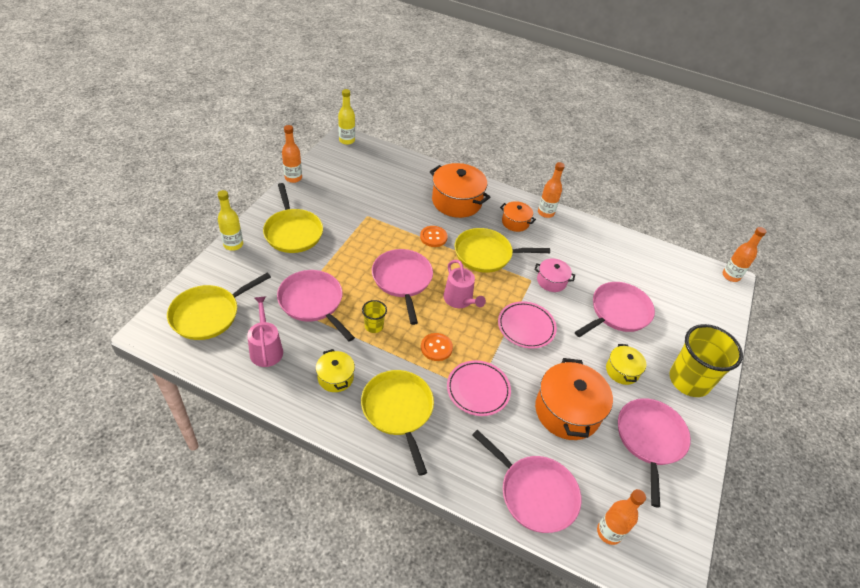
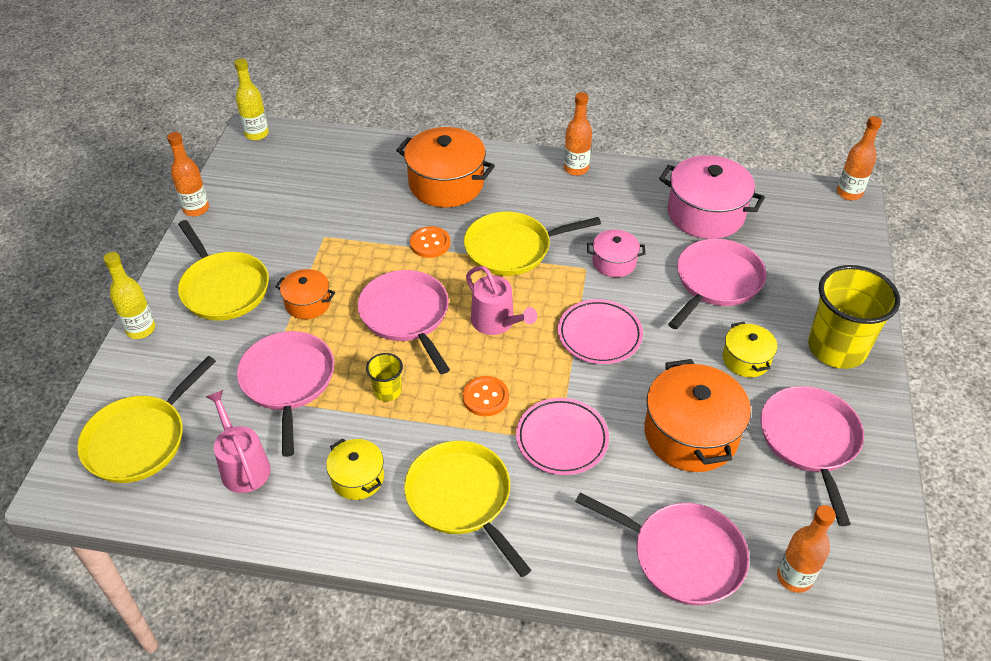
camera: 10 degrees left, 0 degrees up
pink pan [277,270,355,342] -> pink pan turned 45 degrees clockwise [237,331,334,457]
orange pot [500,201,536,232] -> orange pot moved to [275,269,335,319]
none -> pink pot [659,155,765,239]

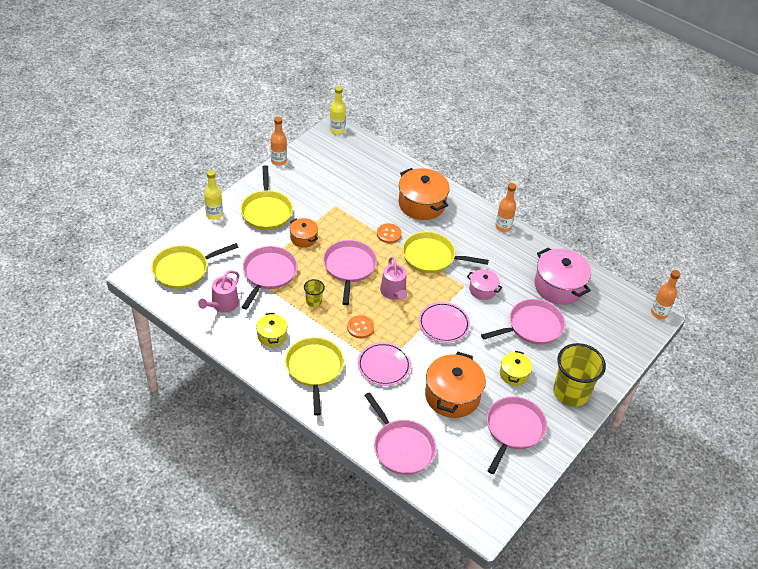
camera: 25 degrees right, 0 degrees up
pink watering can [206,390,271,493] -> pink watering can turned 150 degrees counterclockwise [198,270,240,312]
orange bottle [777,505,836,593] -> none

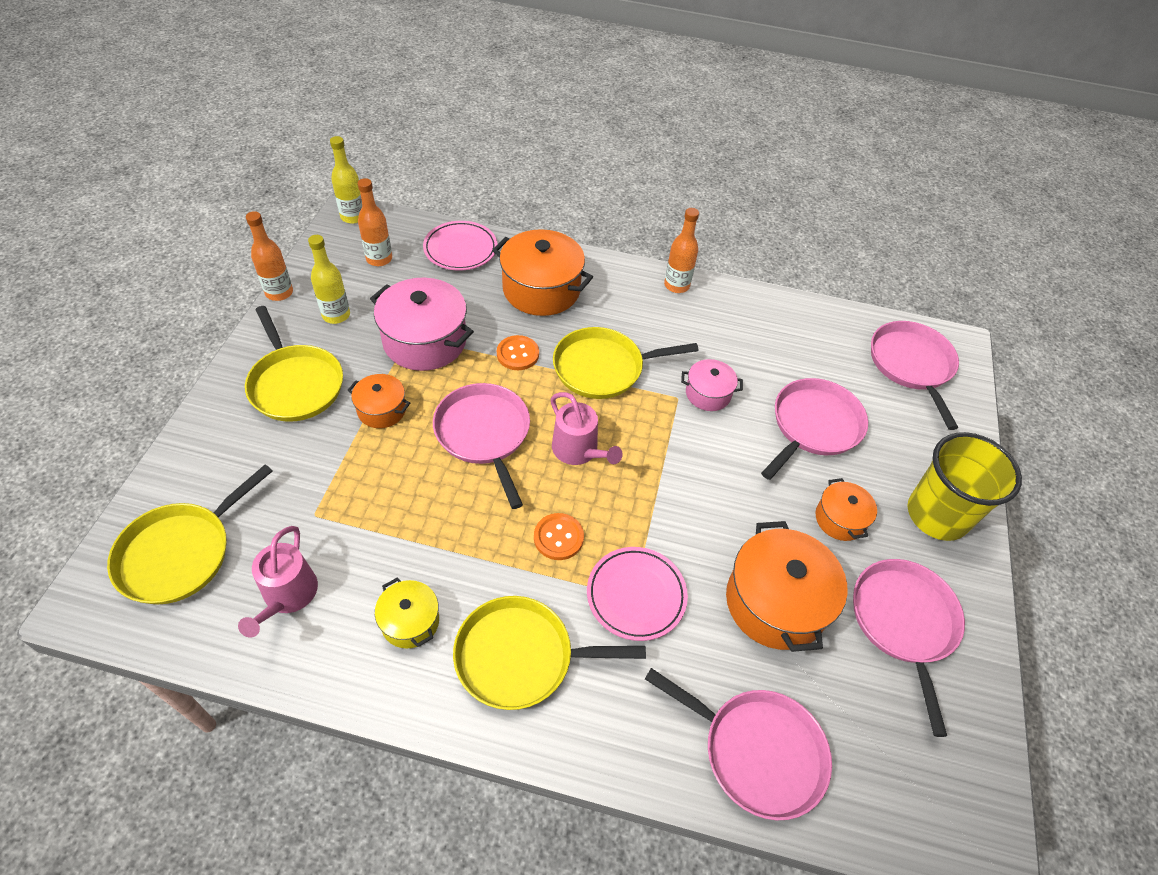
camera: 25 degrees left, 5 degrees up
yellow bottle [204,170,223,220] -> yellow bottle moved to [308,235,350,324]
pink pan [242,246,298,310] -> pink pan moved to [871,321,959,430]
yellow pan [285,337,344,416] -> yellow pan turned 60 degrees counterclockwise [453,596,646,710]
yellow cup [304,279,325,307] -> none
pink plate [419,302,470,343] -> pink plate moved to [423,221,497,271]
yellow pot [500,351,532,386] -> orange pot [815,478,877,541]
pink pot [534,247,591,305] -> pink pot moved to [370,278,474,371]
orange bottle [651,270,680,319] -> orange bottle moved to [358,178,392,266]

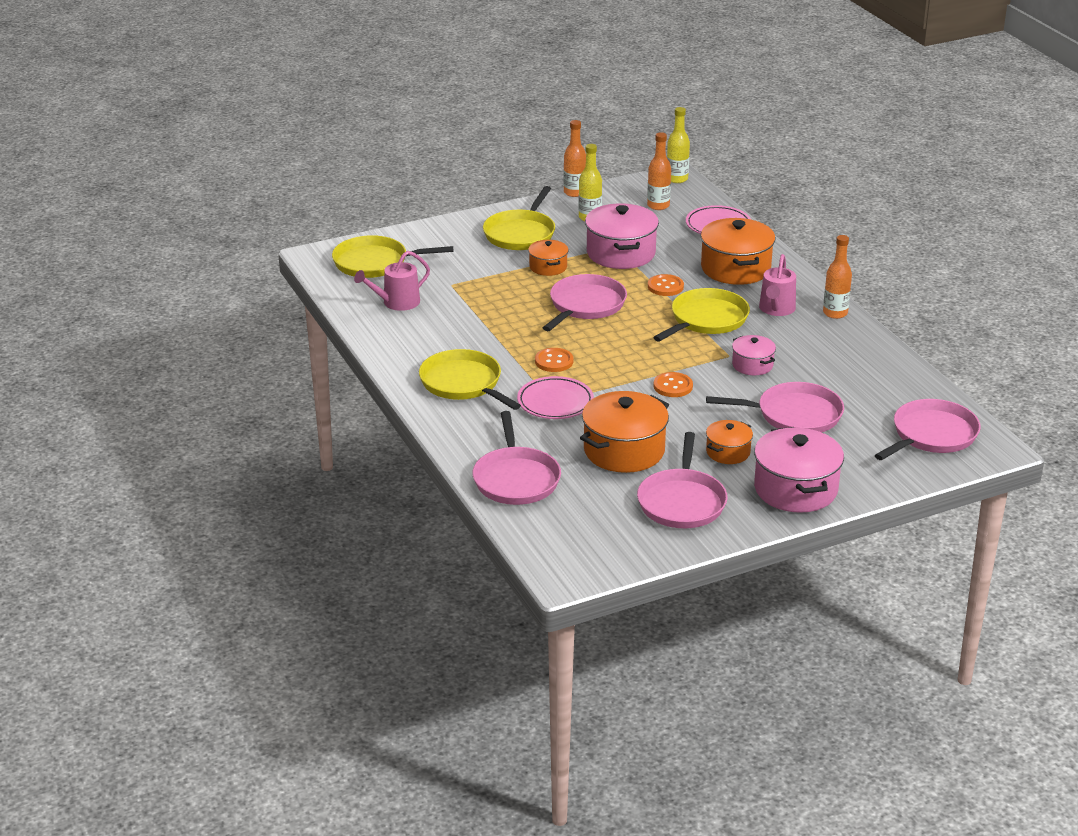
camera: 55 degrees right, 20 degrees down
yellow pot [375,577,439,649] -> none
pink watering can [551,392,623,465] -> pink watering can moved to [759,254,796,316]
yellow pan [553,327,699,399] -> yellow pan turned 90 degrees clockwise [653,288,750,341]
pink pan [853,559,965,737] -> pink pan turned 135 degrees clockwise [637,432,728,528]
yellow cup [907,432,1022,541] -> pink pot [754,427,844,513]
none -> orange button [653,372,693,397]

